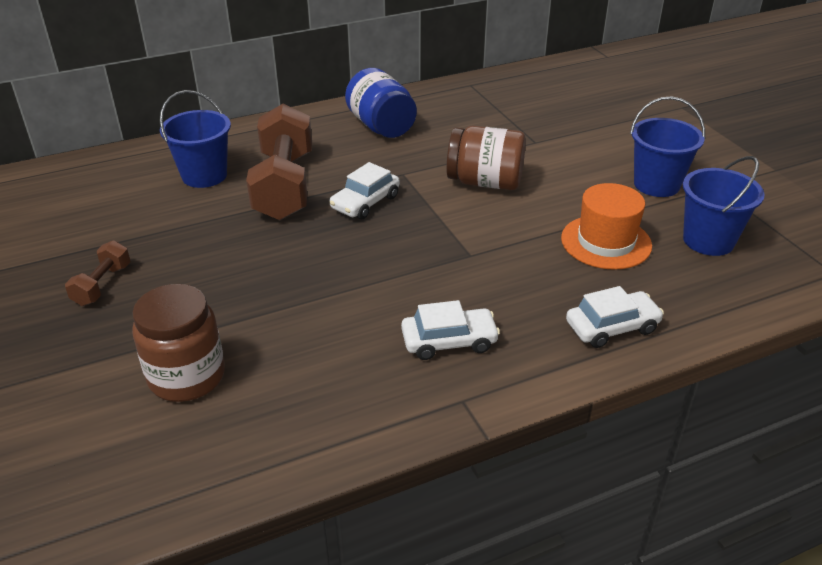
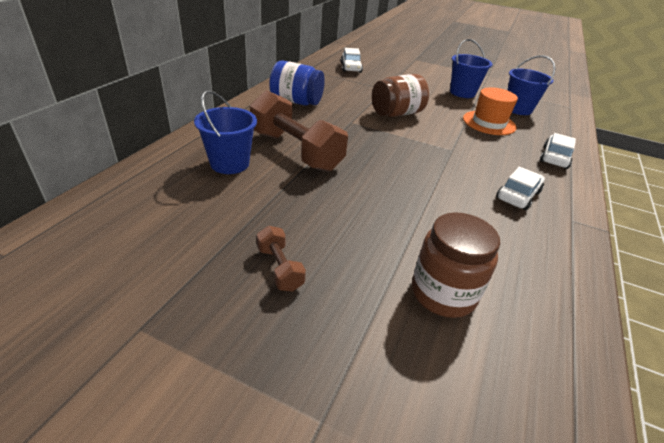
camera: 45 degrees left, 0 degrees up
white car [330,162,400,219] -> white car moved to [341,48,363,73]

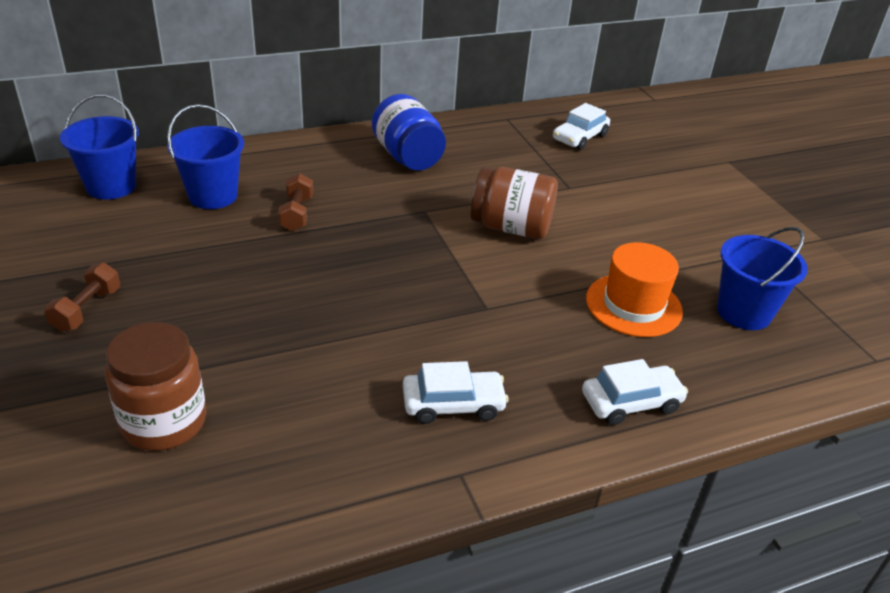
camera: 45 degrees right, 0 degrees up
brown dumbbell [250,90,348,172] -> brown dumbbell [278,173,313,231], size x0.46
blue bucket [450,39,493,98] -> blue bucket moved to [60,94,139,200]

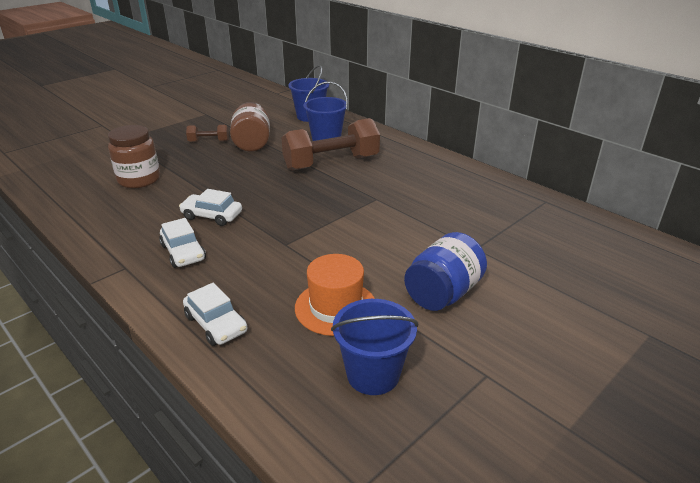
camera: 70 degrees right, 5 degrees down
brown dumbbell [278,173,313,231] -> brown dumbbell [281,118,380,171], size x2.16
blue jar [372,94,446,171] -> blue jar moved to [404,232,487,311]
brown jar [470,167,558,239] -> brown jar moved to [230,102,270,152]
white car [553,103,610,150] -> white car moved to [179,189,242,226]

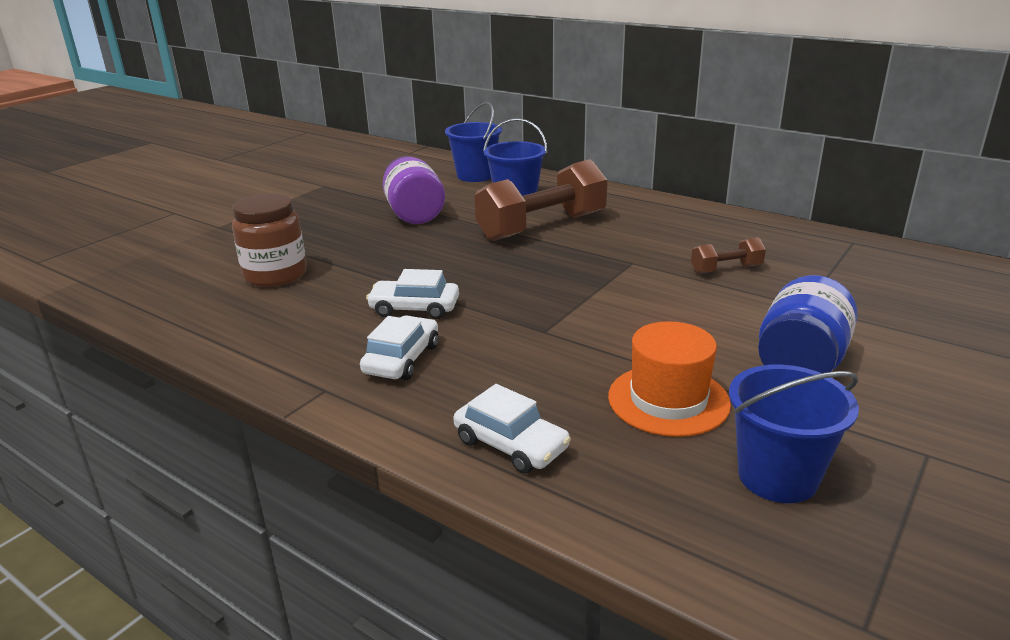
camera: 10 degrees left, 5 degrees down
white car [159,218,206,268] -> white car turned 120 degrees counterclockwise [360,315,438,380]
brown dumbbell [186,125,229,142] -> brown dumbbell moved to [691,237,766,274]
brown jar [230,102,270,152] -> purple jar [383,156,445,224]

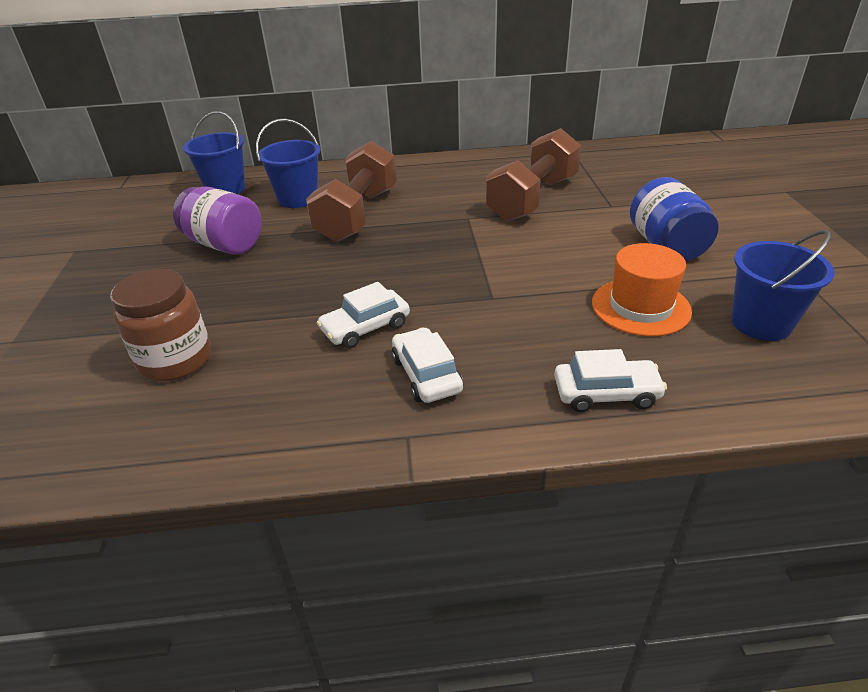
camera: 40 degrees left, 10 degrees up
brown dumbbell [691,237,766,274] -> brown dumbbell [486,128,581,221], size x2.16

